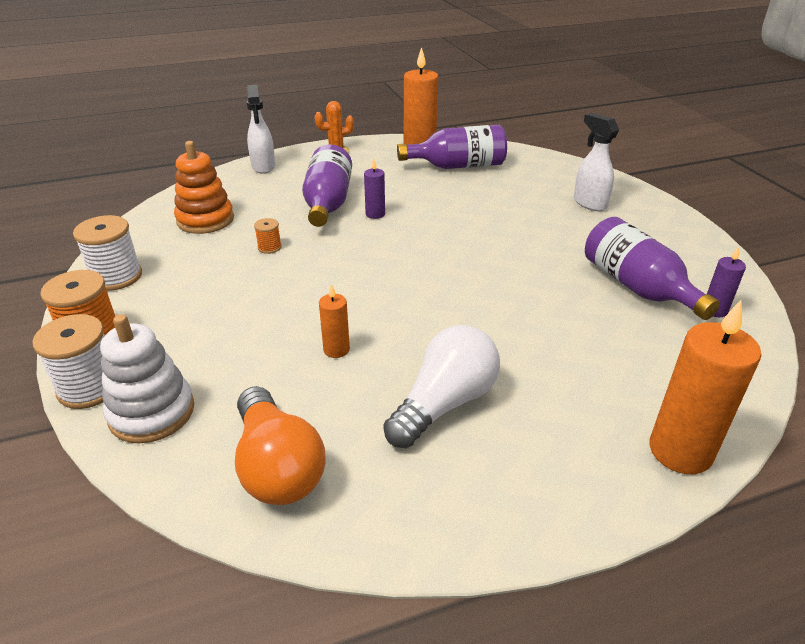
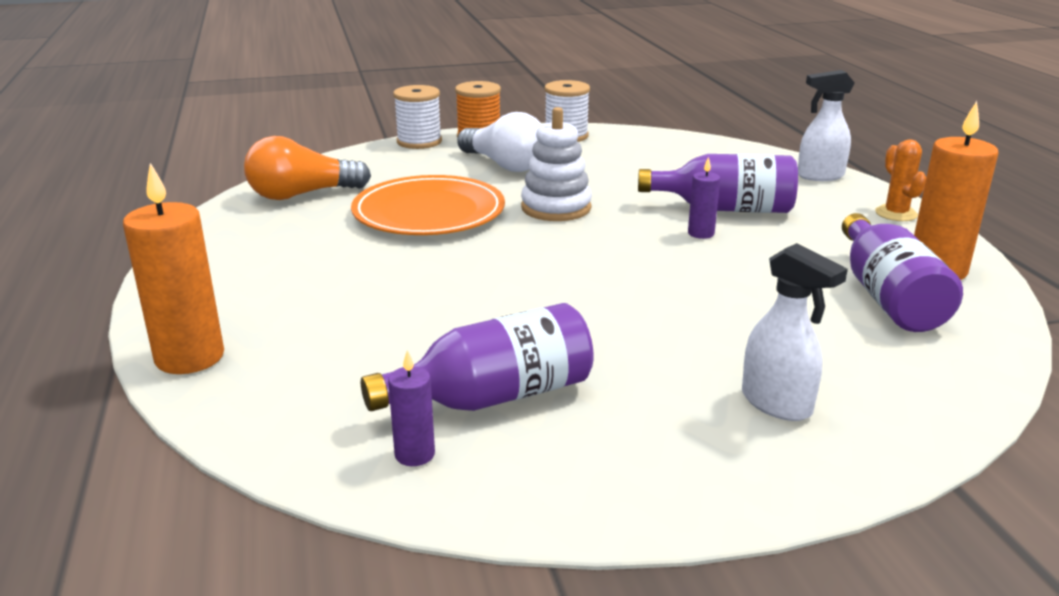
camera: 95 degrees right, 10 degrees down
white stacking toy [100,314,194,443] -> white stacking toy moved to [521,107,592,221]
orange stacking toy [174,141,234,234] -> none
orange spool [254,218,282,254] -> none
orange candle [319,284,350,358] -> orange plate [351,175,505,235]
white light bulb [383,325,500,448] -> white light bulb moved to [457,112,542,172]
white spray bottle [574,113,619,211] -> white spray bottle turned 75 degrees clockwise [742,243,848,421]

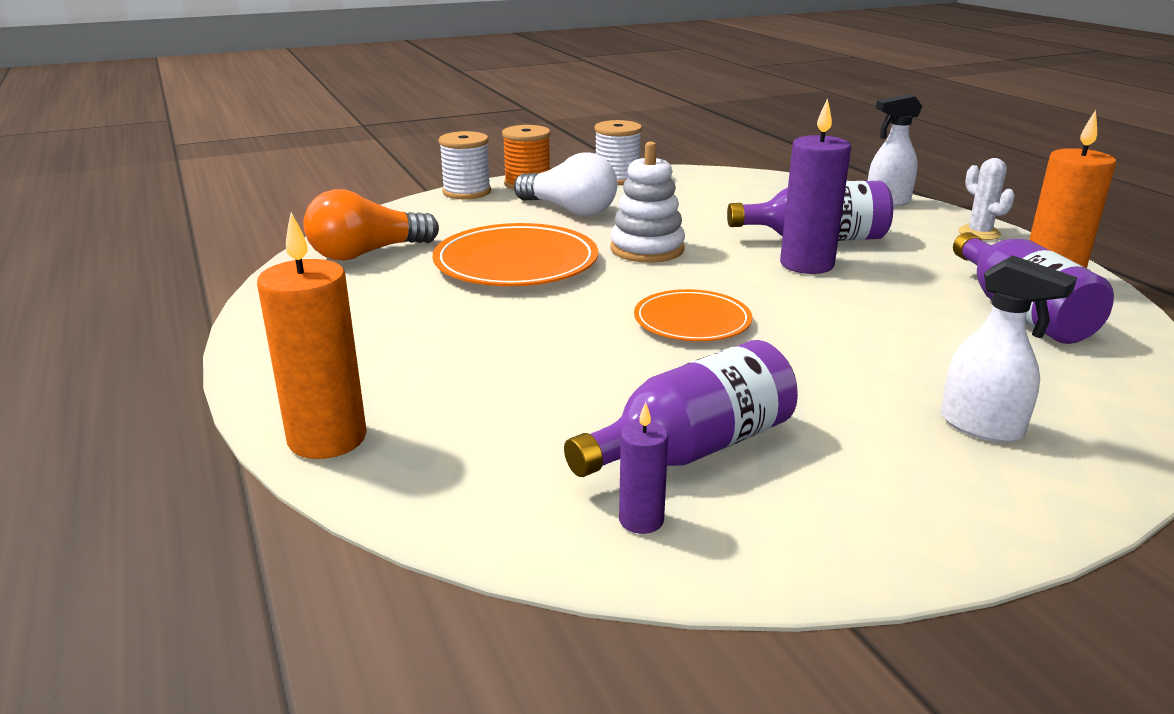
camera: 10 degrees left, 0 degrees up
purple candle [688,156,720,239] -> purple candle [780,98,851,274], size x1.96
orange cactus [875,139,926,221] -> white cactus [959,158,1015,240]
none -> orange plate [634,289,752,341]

